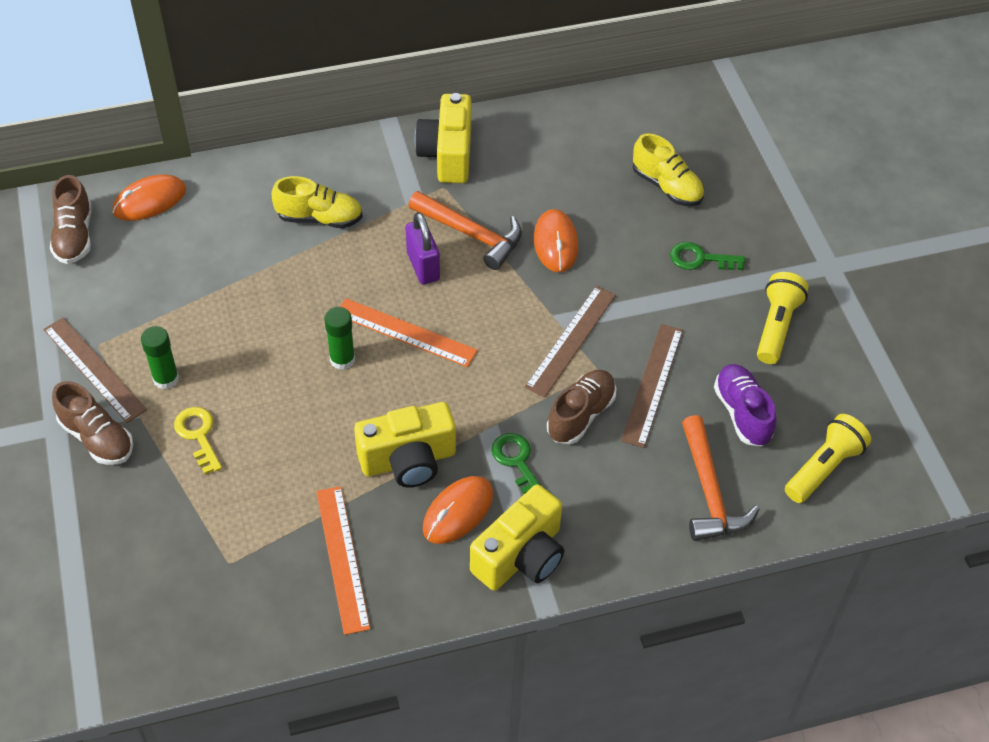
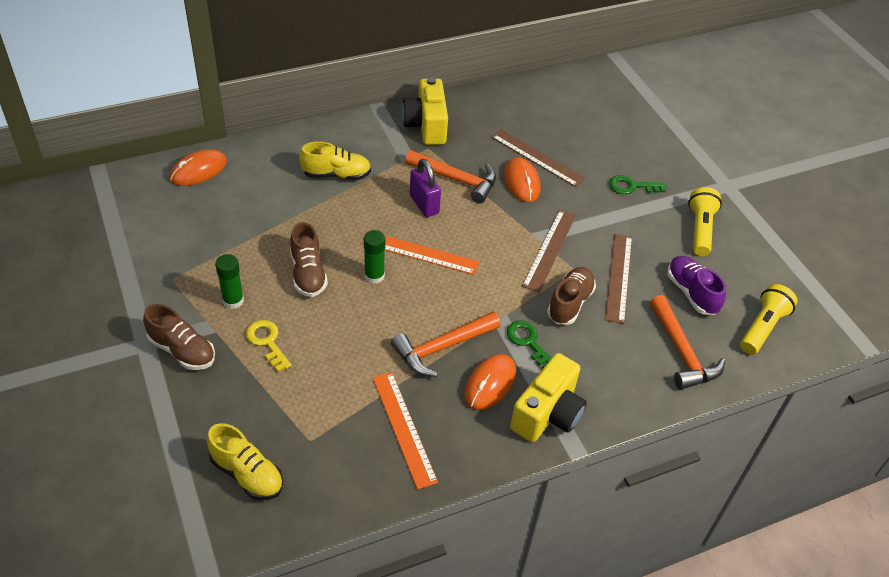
camera: 10 degrees left, 5 degrees down
brown ruler [43,317,147,423] -> brown ruler moved to [491,129,586,187]
brown shoe [50,175,92,264] -> brown shoe moved to [290,222,328,297]
yellow camera [354,402,456,487] -> orange hammer [391,312,501,377]
yellow shoe [633,133,704,206] -> yellow shoe moved to [207,423,283,500]

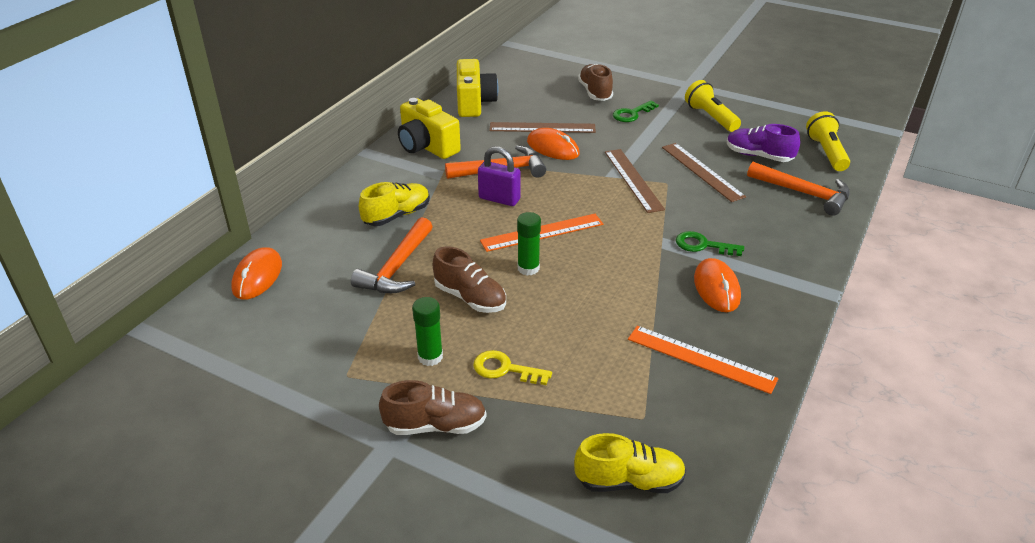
camera: 35 degrees left, 10 degrees down
orange hammer [391,312,501,377] -> orange hammer moved to [351,217,433,293]
yellow camera [510,353,587,442] -> yellow camera moved to [457,59,498,117]
brown shoe [547,267,596,325] -> brown shoe moved to [578,64,613,101]

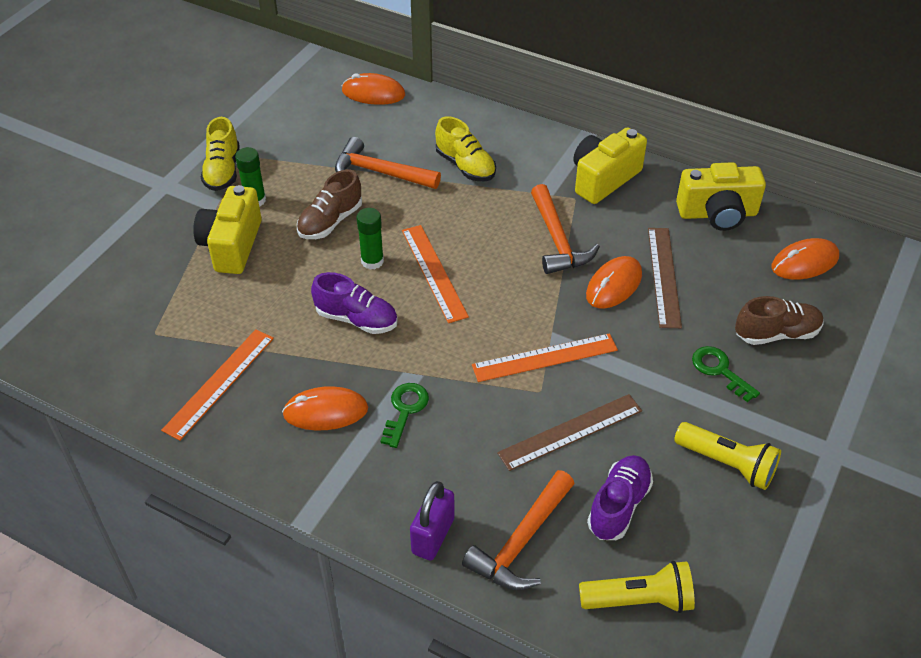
camera: 90 degrees right, 10 degrees up
brown shoe [379,380,486,435] -> none
yellow key [473,350,552,385] -> yellow camera [193,185,262,274]
purple padlock [478,146,521,206] -> purple padlock moved to [410,481,455,561]
yellow shoe [574,433,686,493] -> yellow shoe moved to [201,117,239,191]
brown ruler [605,149,665,213] -> orange ruler [472,333,618,382]
yellow flashlight [685,80,741,132] -> yellow flashlight turned 60 degrees clockwise [674,422,781,490]
none -> purple shoe [311,272,398,334]
none -> orange mouse [771,238,839,280]

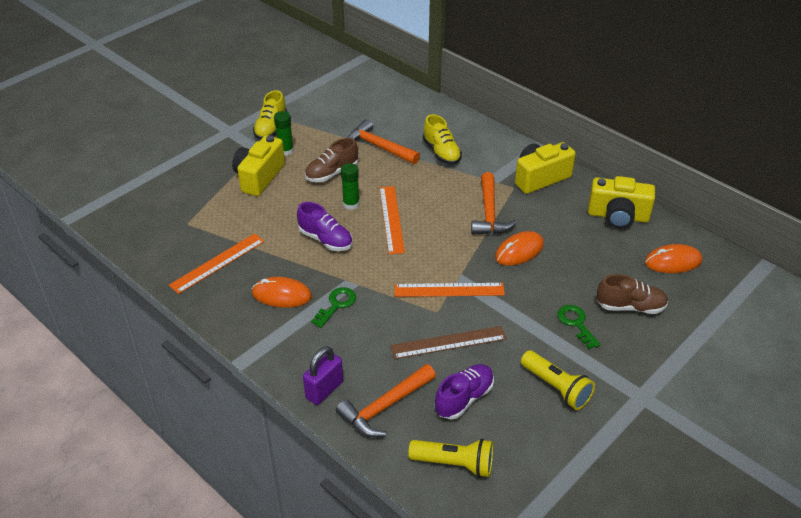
camera: 15 degrees right, 5 degrees down
orange mouse [342,73,405,105] -> none
brown ruler [648,228,682,328] -> none

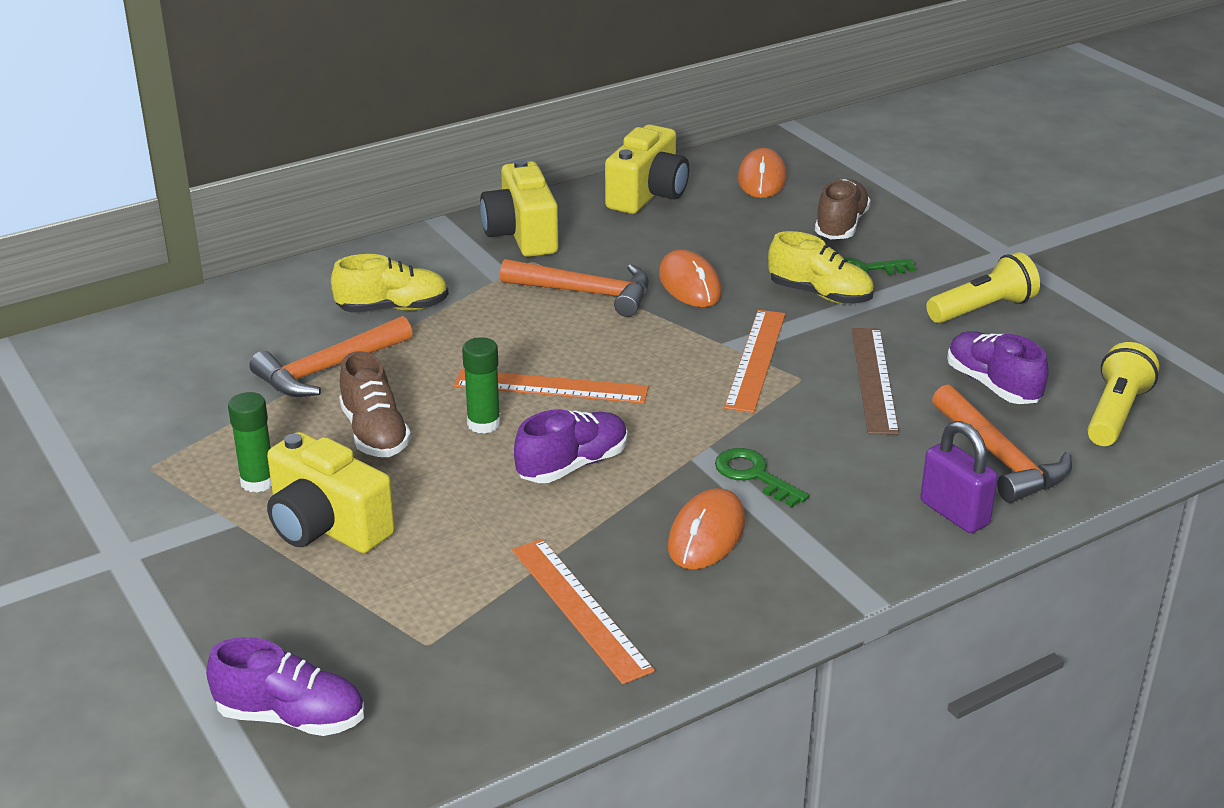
camera: 75 degrees left, 10 degrees down
yellow shoe [253,90,287,140] -> yellow shoe moved to [768,231,874,304]
none -> purple shoe [206,637,364,736]

